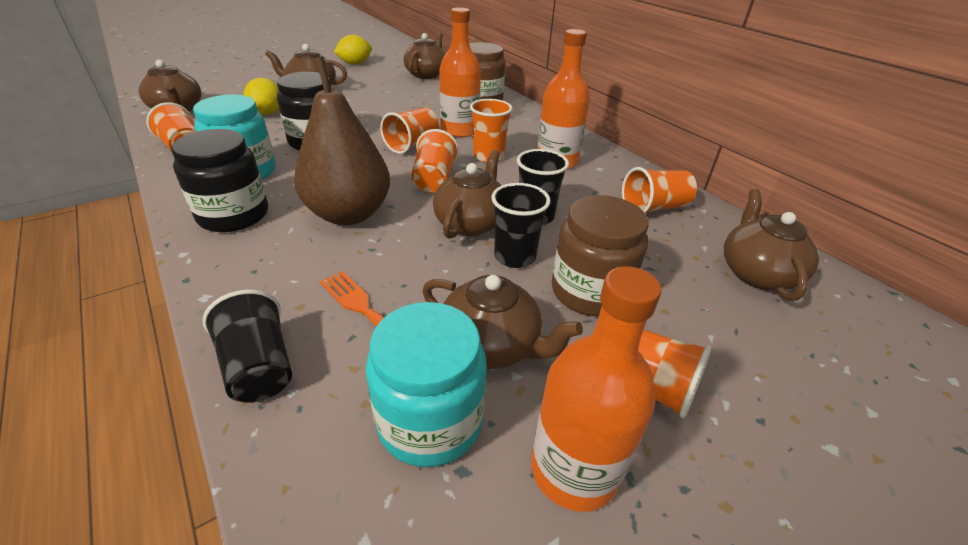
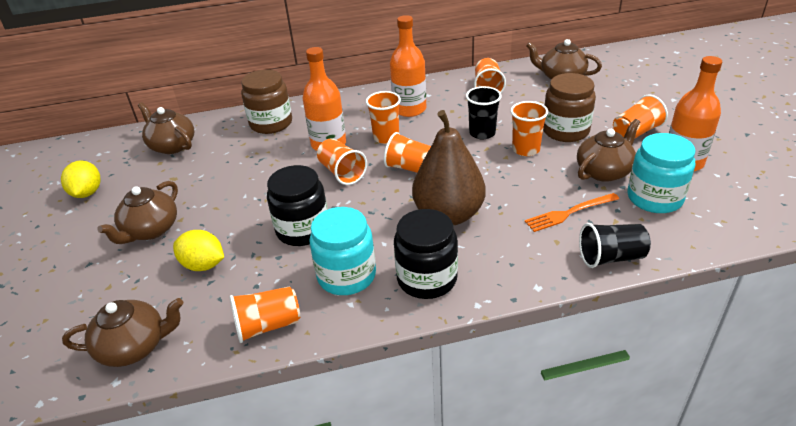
camera: 65 degrees left, 0 degrees up
brown teapot [433,150,501,239] -> none
black cup [491,183,551,268] -> orange cup [511,101,548,156]

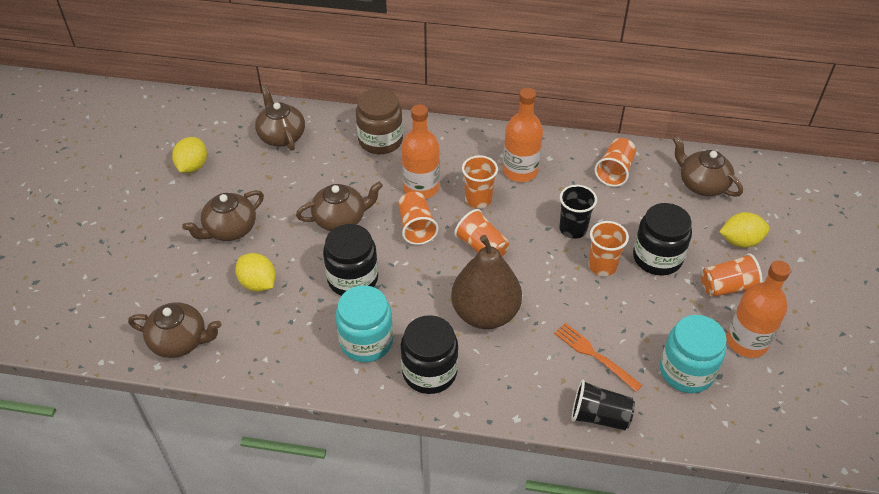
camera: 20 degrees right, 10 degrees up
orange cup [230,286,300,343] -> none
orange fork [525,193,619,232] -> orange fork turned 45 degrees clockwise [554,323,643,392]
brown jar [543,73,596,142] -> black jar [633,203,692,276]
brown teapot [577,119,640,182] -> brown teapot moved to [296,182,383,231]
none -> yellow lemon [719,212,770,248]

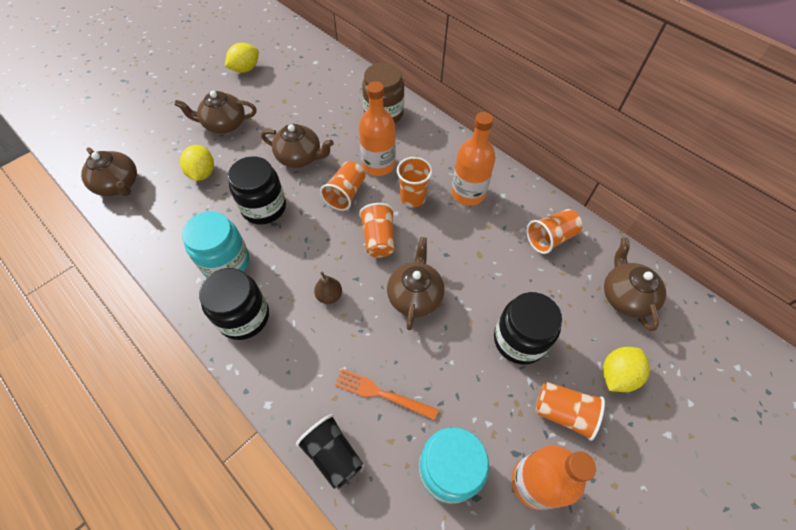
camera: 35 degrees right, 10 degrees up
brown teapot [255,85,305,151] -> brown teapot moved to [387,237,444,330]
brown pear [451,235,522,329] -> brown pear [314,272,342,304], size x0.41
orange fork [554,323,643,392] -> orange fork turned 60 degrees counterclockwise [334,369,438,420]
black cup [559,185,597,239] -> none
orange cup [588,221,629,276] -> none
yellow lemon [719,212,770,248] -> yellow lemon turned 75 degrees counterclockwise [603,347,650,392]

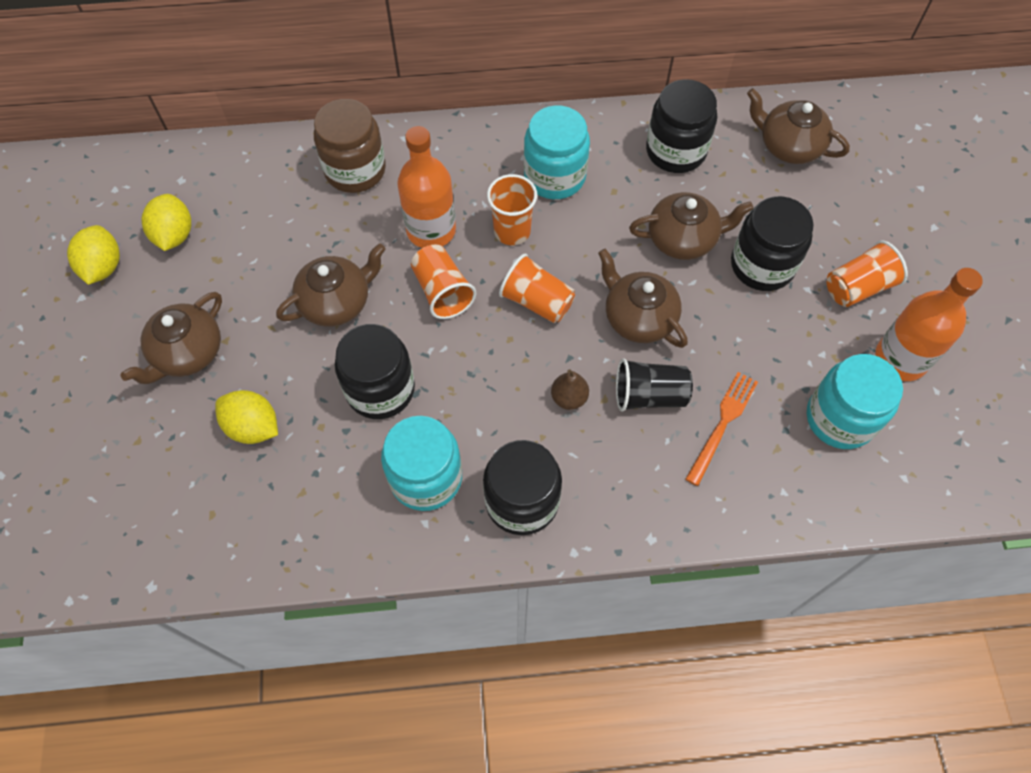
camera: 50 degrees left, 5 degrees up
brown teapot [81,147,137,196] -> brown teapot moved to [629,192,754,260]
black cup [296,414,363,489] -> black cup moved to [616,358,693,412]
orange fork [334,369,438,420] -> orange fork turned 150 degrees clockwise [686,372,758,486]
orange bottle [451,112,496,206] -> turquoise jar [524,105,590,199]
orange cup [527,209,582,254] -> black jar [646,79,717,173]
yellow lemon [603,347,650,392] -> yellow lemon moved to [142,194,191,251]

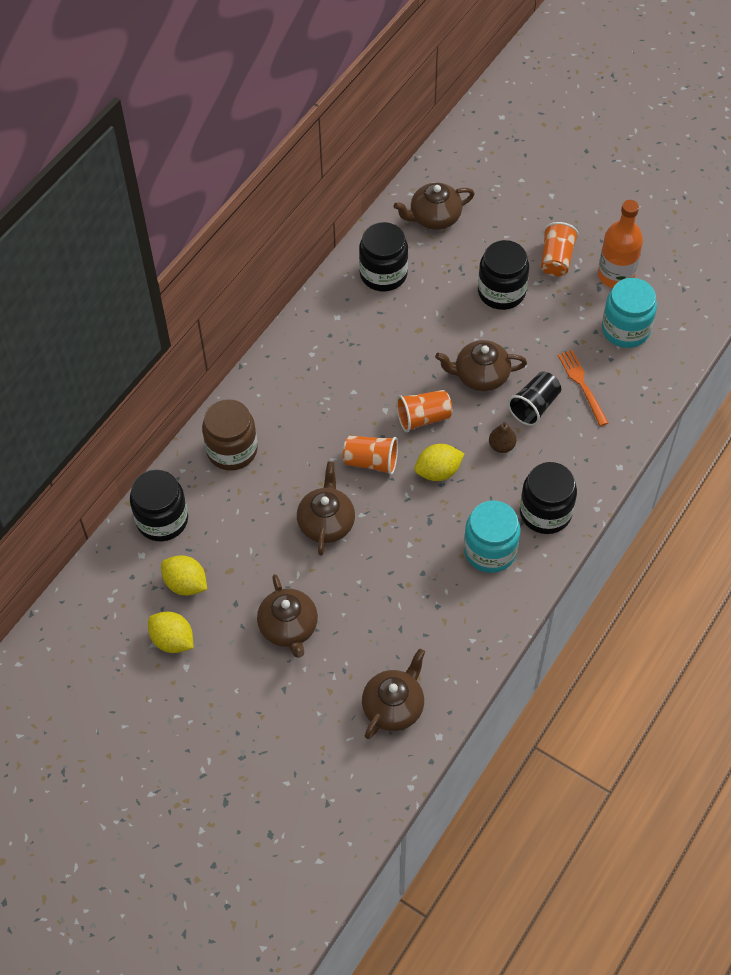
camera: 50 degrees left, 5 degrees down
yellow lemon [215,390,278,444] -> yellow lemon moved to [414,444,464,481]
black jar [335,324,415,419] -> black jar moved to [130,469,188,541]
orange bottle [397,126,456,248] -> none
orange cup [487,174,537,245] -> none
turquoise jar [524,105,590,199] -> none
brown teapot [629,192,754,260] -> brown teapot moved to [362,648,425,739]

